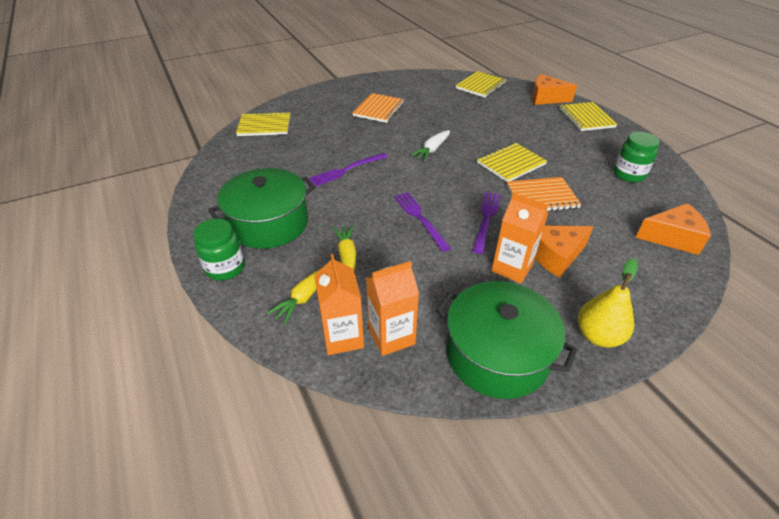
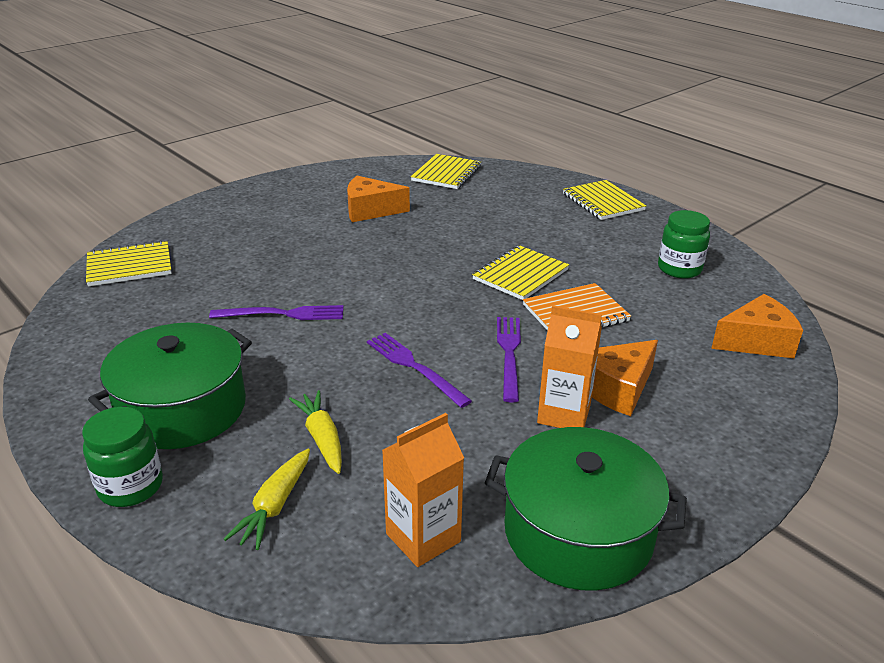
camera: 15 degrees left, 10 degrees down
purple fork [309,153,388,186] -> purple fork turned 135 degrees counterclockwise [209,305,344,320]
orange carton [314,254,364,355] -> none
orange notebook [353,93,405,123] -> none
white carrot [410,130,450,161] -> none
orange cheese [532,74,577,105] -> orange cheese moved to [347,176,410,222]
yellow pear [578,258,638,347] -> none

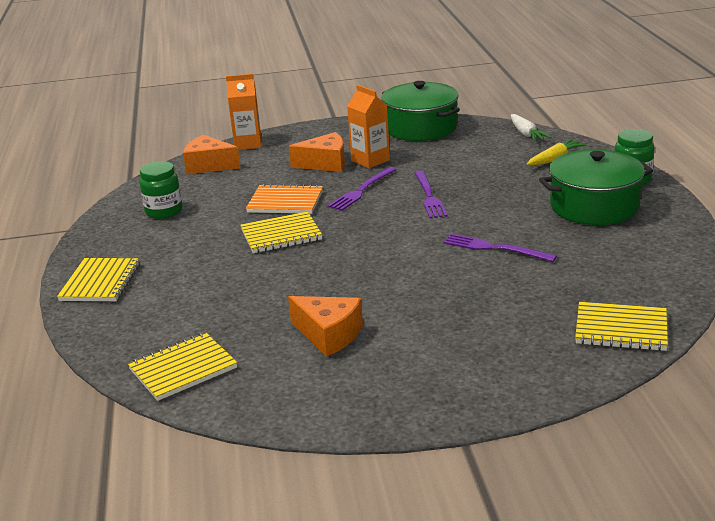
camera: 145 degrees left, 5 degrees down
yellow carrot [289,390,342,474] -> none
orange carton [382,413,464,567] -> orange carton moved to [226,74,261,150]
none -> white carrot [511,114,552,141]

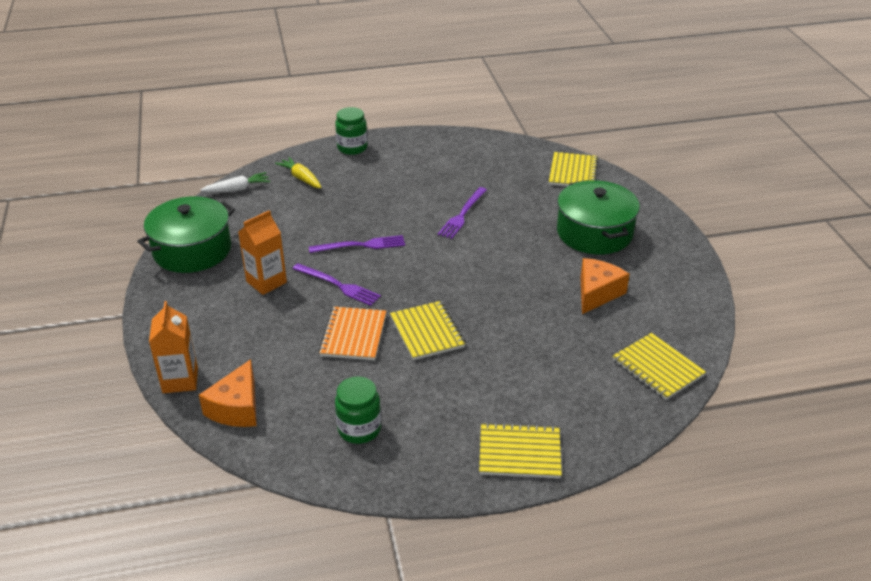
camera: 95 degrees left, 10 degrees up
orange cheese [289,132,345,172] -> none
green pot [539,149,653,225] -> green pot moved to [557,180,640,254]

